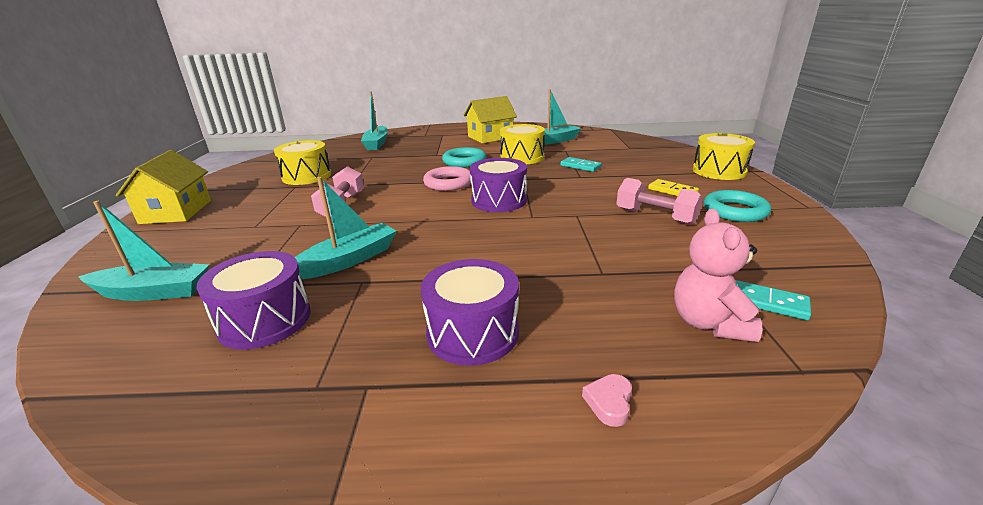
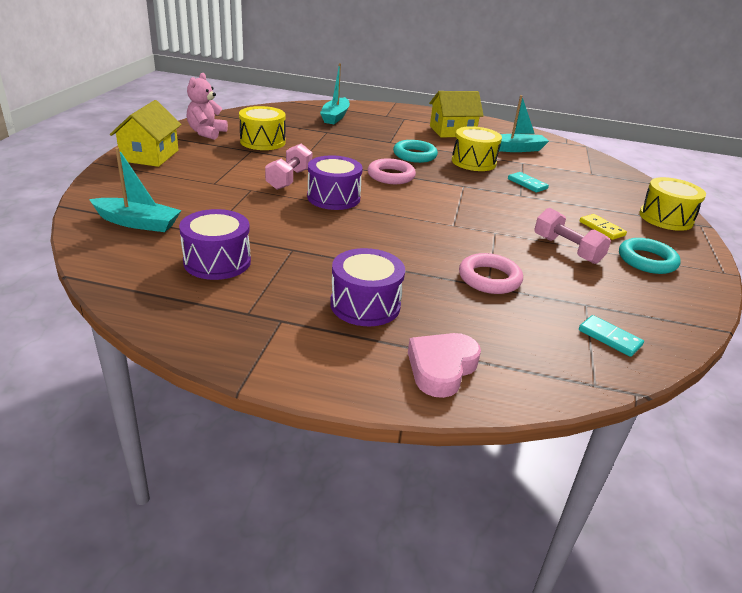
camera: 10 degrees right, 5 degrees up
turquoise boat [295,177,397,279] -> none
purple drum [470,158,527,212] -> purple drum moved to [307,155,363,210]
pink heart [582,374,632,427] -> pink heart [408,333,481,398], size x2.07
pink teddy bear [674,208,762,342] -> pink teddy bear moved to [187,73,228,140]
none -> pink ring [459,253,523,294]

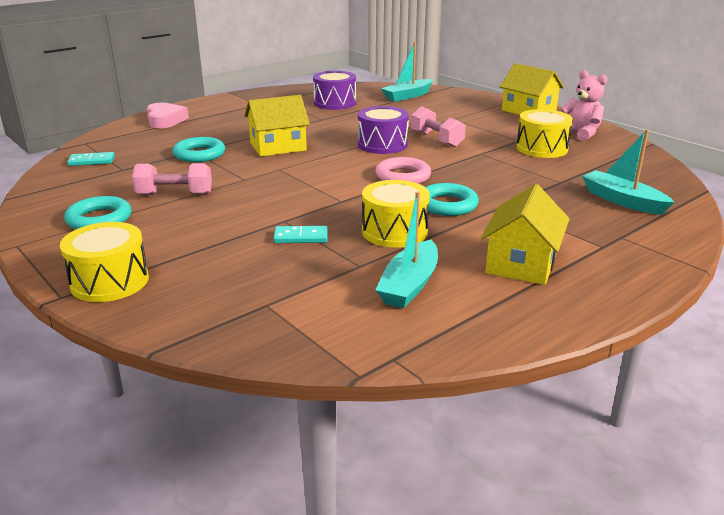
camera: 130 degrees right, 5 degrees down
purple drum [330,248,405,326] -> none
pink ring [459,253,523,294] -> turquoise ring [173,137,225,162]
yellow domino [580,214,627,240] -> none
none -> yellow house [244,95,310,157]

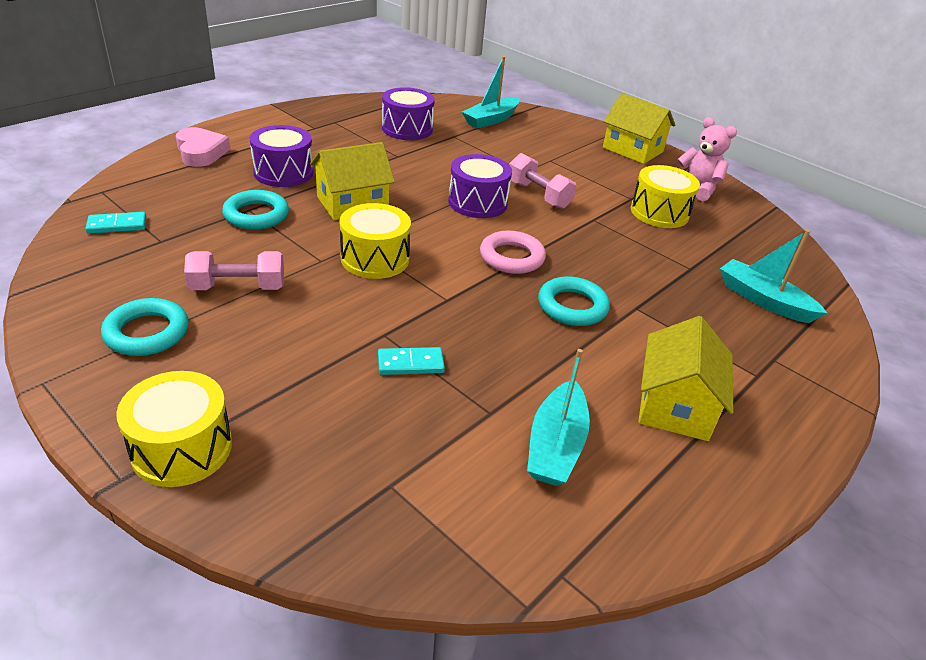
camera: 10 degrees left, 10 degrees up
yellow drum [362,180,430,248] -> yellow drum moved to [340,203,411,279]
none -> purple drum [250,125,313,187]

